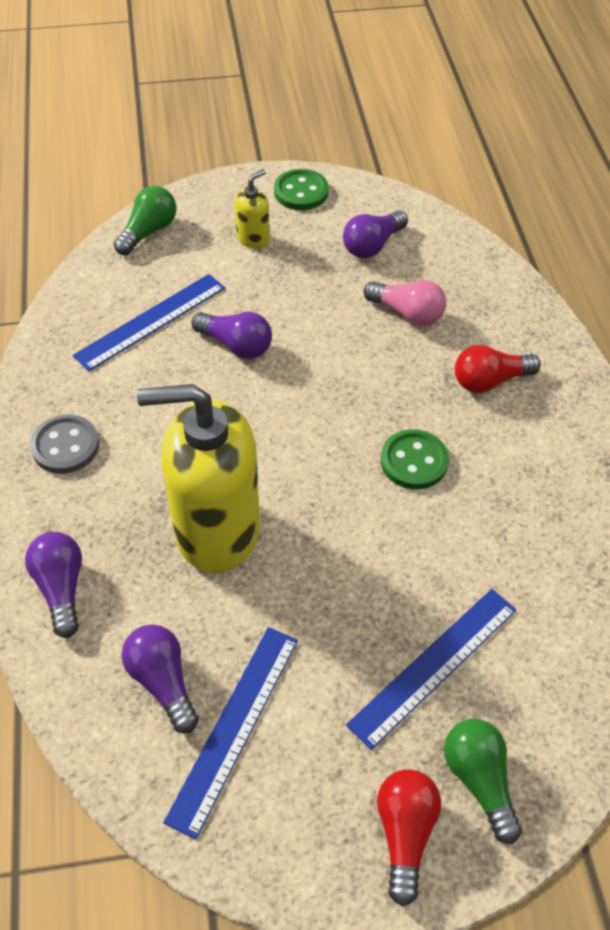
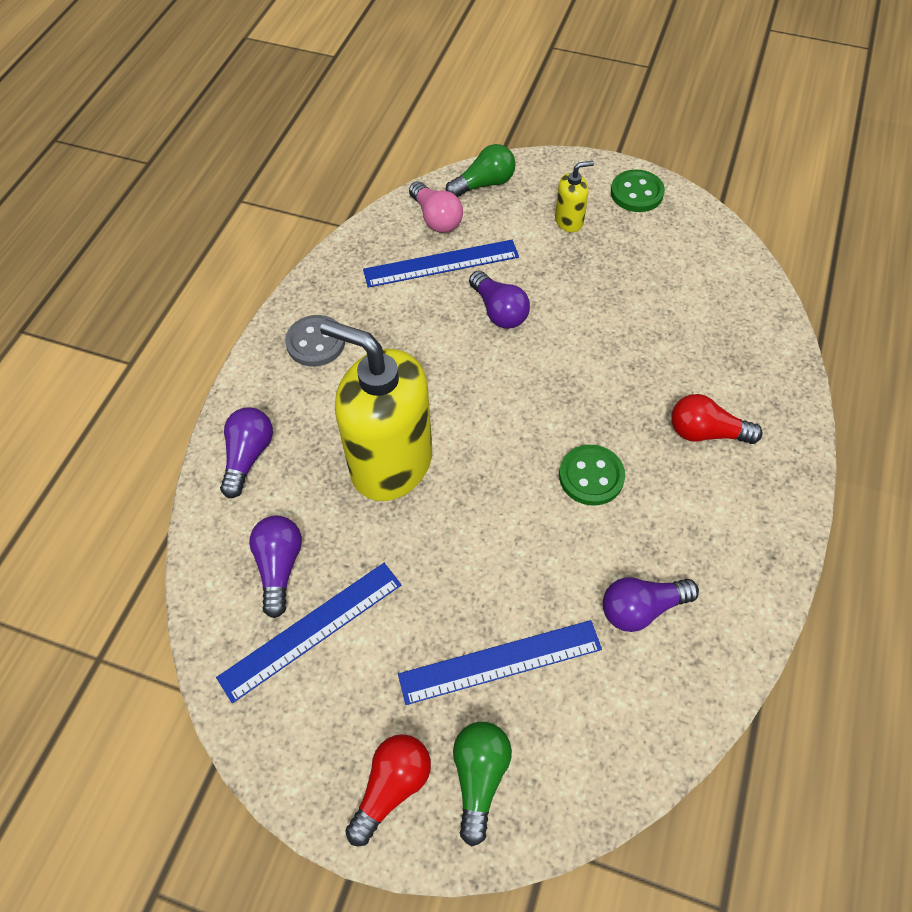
camera: 30 degrees right, 5 degrees up
purple light bulb [343,210,408,258] -> purple light bulb moved to [603,577,699,632]
pink light bulb [363,280,446,326] -> pink light bulb moved to [409,181,463,233]

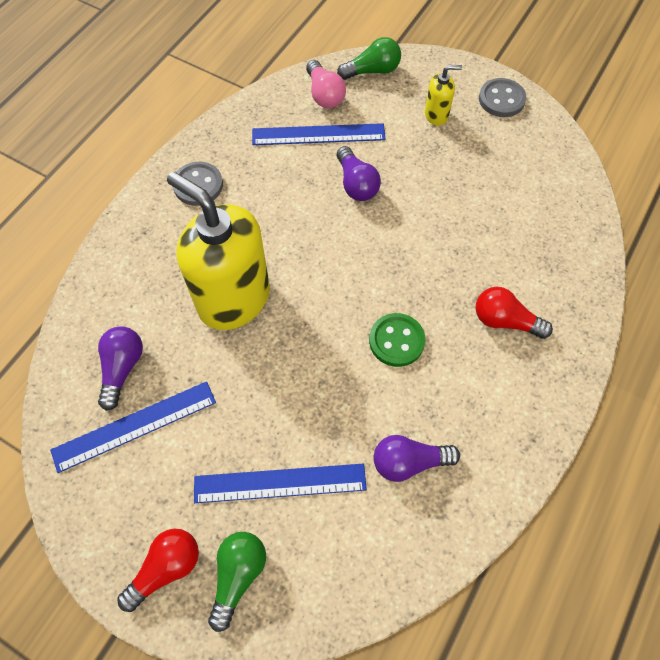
camera: 10 degrees right, 5 degrees up
purple light bulb [220,408,273,498] -> none
green button [611,169,665,212] -> grey button [479,78,526,117]

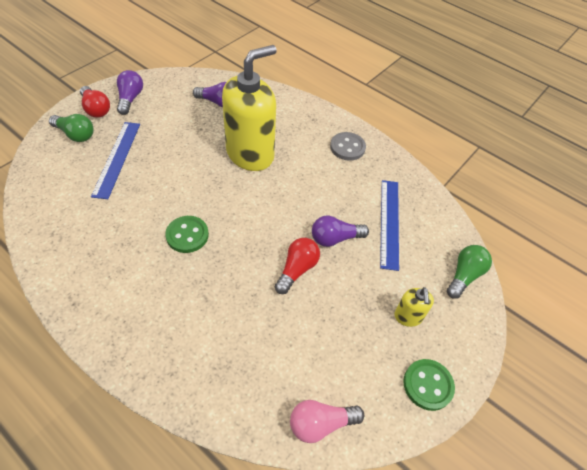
camera: 95 degrees right, 10 degrees down
blue ruler [50,381,216,473] -> none
pink light bulb [306,60,346,108] -> pink light bulb moved to [290,400,364,443]
green light bulb [337,37,401,80] -> green light bulb turned 135 degrees counterclockwise [447,245,492,299]
purple light bulb [373,435,460,482] -> purple light bulb moved to [117,70,143,115]
red light bulb [475,287,553,339] -> red light bulb moved to [275,238,320,294]
grey button [479,78,526,117] -> green button [403,359,455,411]

